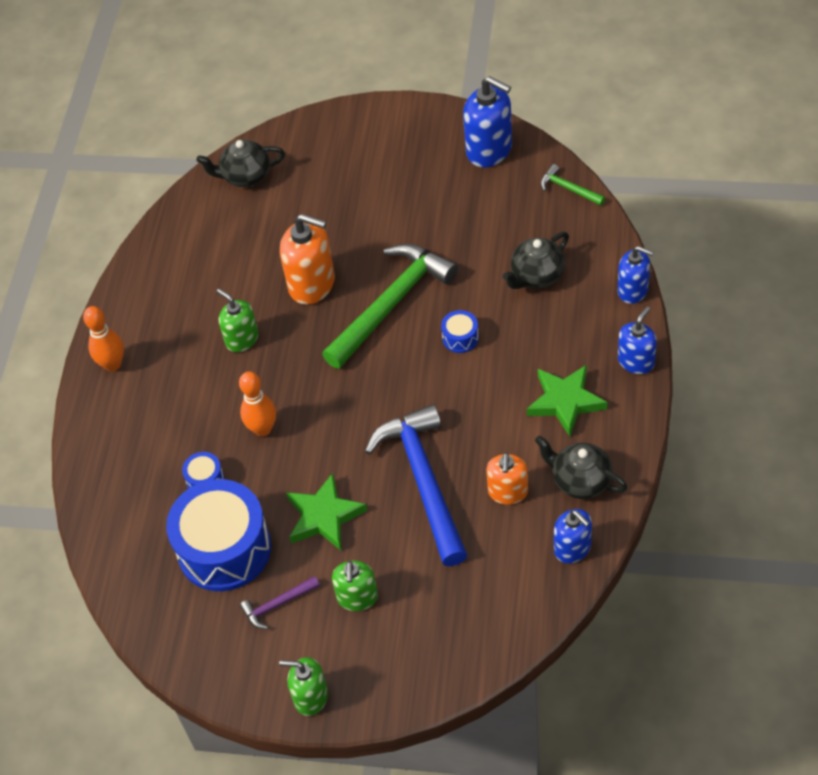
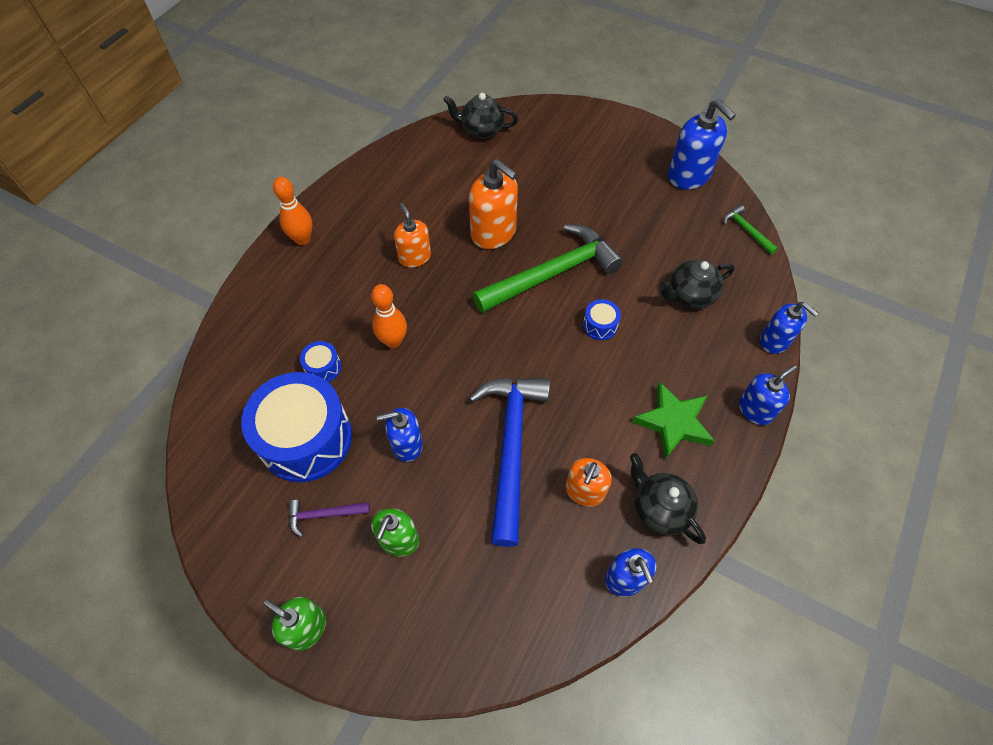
camera: 15 degrees right, 5 degrees up
green soap dispenser [217,289,258,352] -> orange soap dispenser [394,203,431,268]
green star [286,473,367,550] -> blue soap dispenser [377,408,423,462]

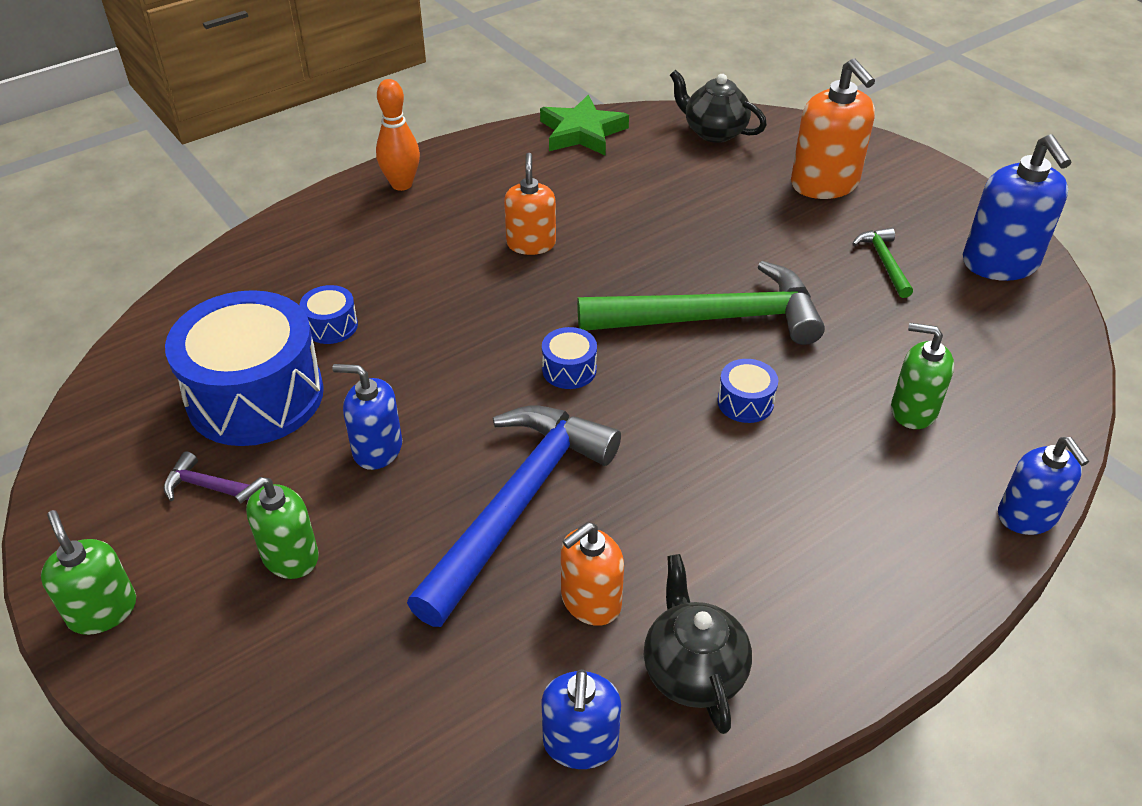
camera: 25 degrees right, 15 degrees down
orange bowling pin [371,284,407,348] -> none
orange soap dispenser [469,159,518,249] -> orange soap dispenser moved to [791,58,875,199]
green star [632,382,715,459] -> green star moved to [540,95,629,155]
black teapot [660,260,735,309] -> green soap dispenser [891,323,954,429]
green hammer [723,205,778,255] -> green hammer moved to [852,228,913,298]
blue soap dispenser [739,365,797,425] -> none
none -> blue drum [542,327,597,389]

